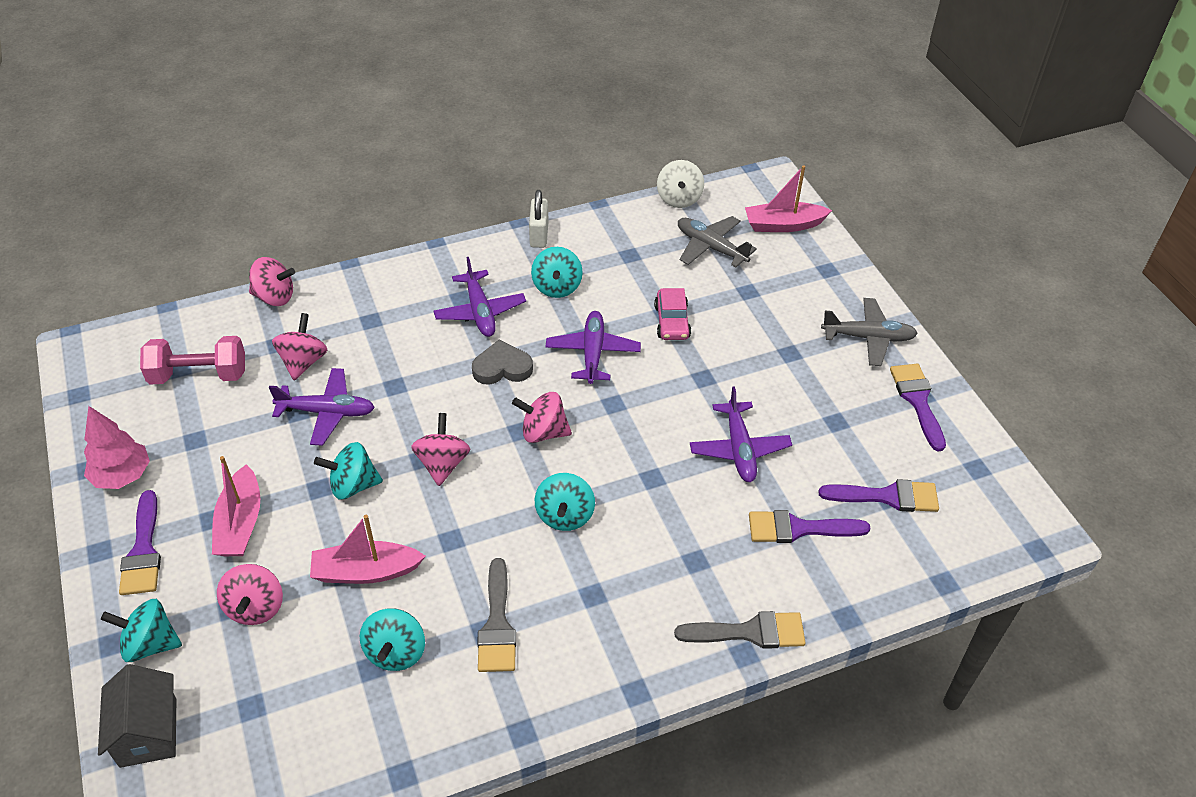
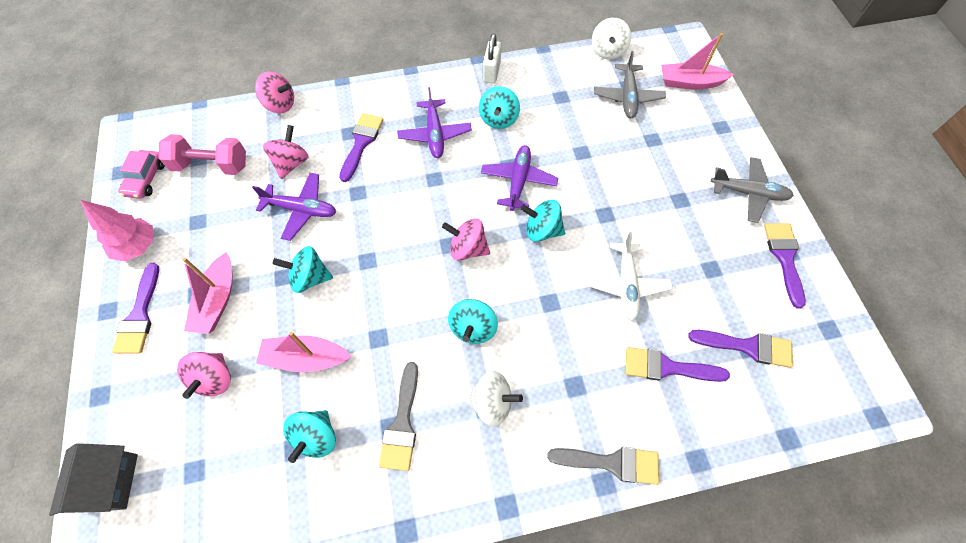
camera: 10 degrees right, 15 degrees up
turquoise spinning top [101,599,182,662] -> turquoise spinning top moved to [521,200,565,242]
pink spinning top [411,413,470,486] -> none
grey heart [472,339,533,385] -> none
pink car [654,288,691,340] -> pink car moved to [118,150,165,199]
grey plane [678,216,757,267] -> grey plane turned 135 degrees counterclockwise [594,51,666,118]
purple plane [690,386,792,482] -> white plane [586,232,673,320]
none -> purple brush [339,113,384,182]
none -> white spinning top [466,371,523,427]

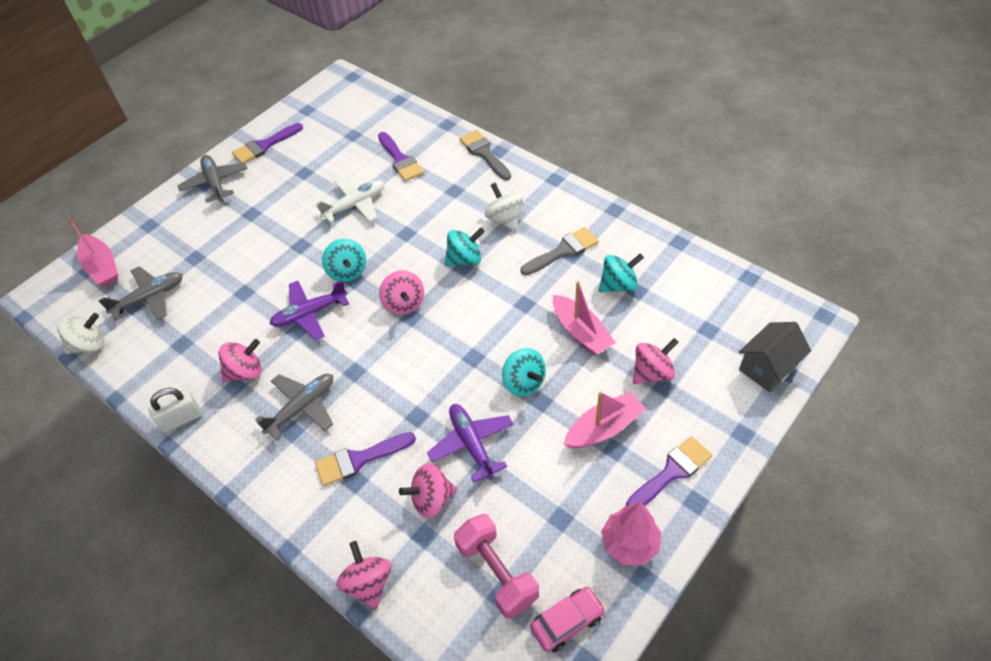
camera: 125 degrees left, 10 degrees down
purple plane [397,87,472,158] -> grey plane [255,374,333,441]
turquoise spinning top [479,86,520,129] -> pink spinning top [219,339,262,382]
purple brush [688,330,793,368] -> none

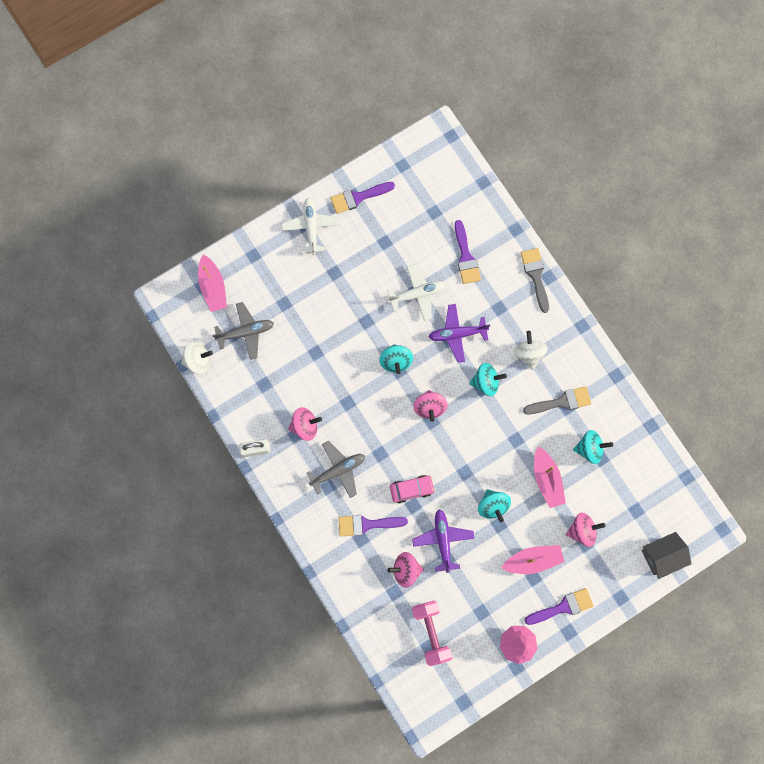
camera: 15 degrees right, 25 degrees up
grey plane [177,155,248,203] -> white plane [282,198,340,255]
purple plane [270,280,349,340] -> purple plane moved to [429,304,490,362]
pink spinning top [336,541,391,609] -> none
pink car [530,587,605,652] -> pink car moved to [390,475,435,503]

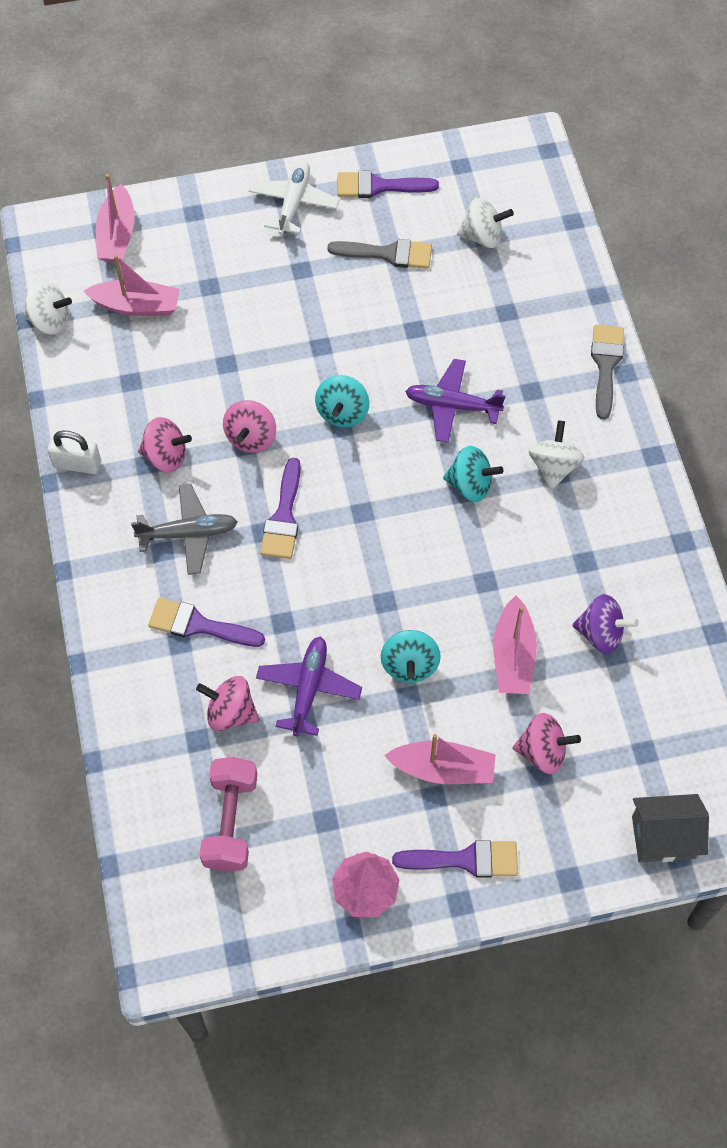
camera: 20 degrees right, 15 degrees down
grey plane [213,302,274,360] -> pink boat [83,254,180,316]
white plane [387,264,446,321] -> none
pink car [390,475,435,503] -> none
pink spinning top [413,390,448,422] -> pink spinning top moved to [223,400,276,453]
purple brush [455,220,481,284] -> purple brush moved to [260,458,301,559]
grey brush [523,386,591,414] -> grey brush moved to [327,239,432,269]
turquoise spinning top [573,430,613,464] -> purple spinning top [573,594,639,654]
none -> white spinning top [457,198,514,248]

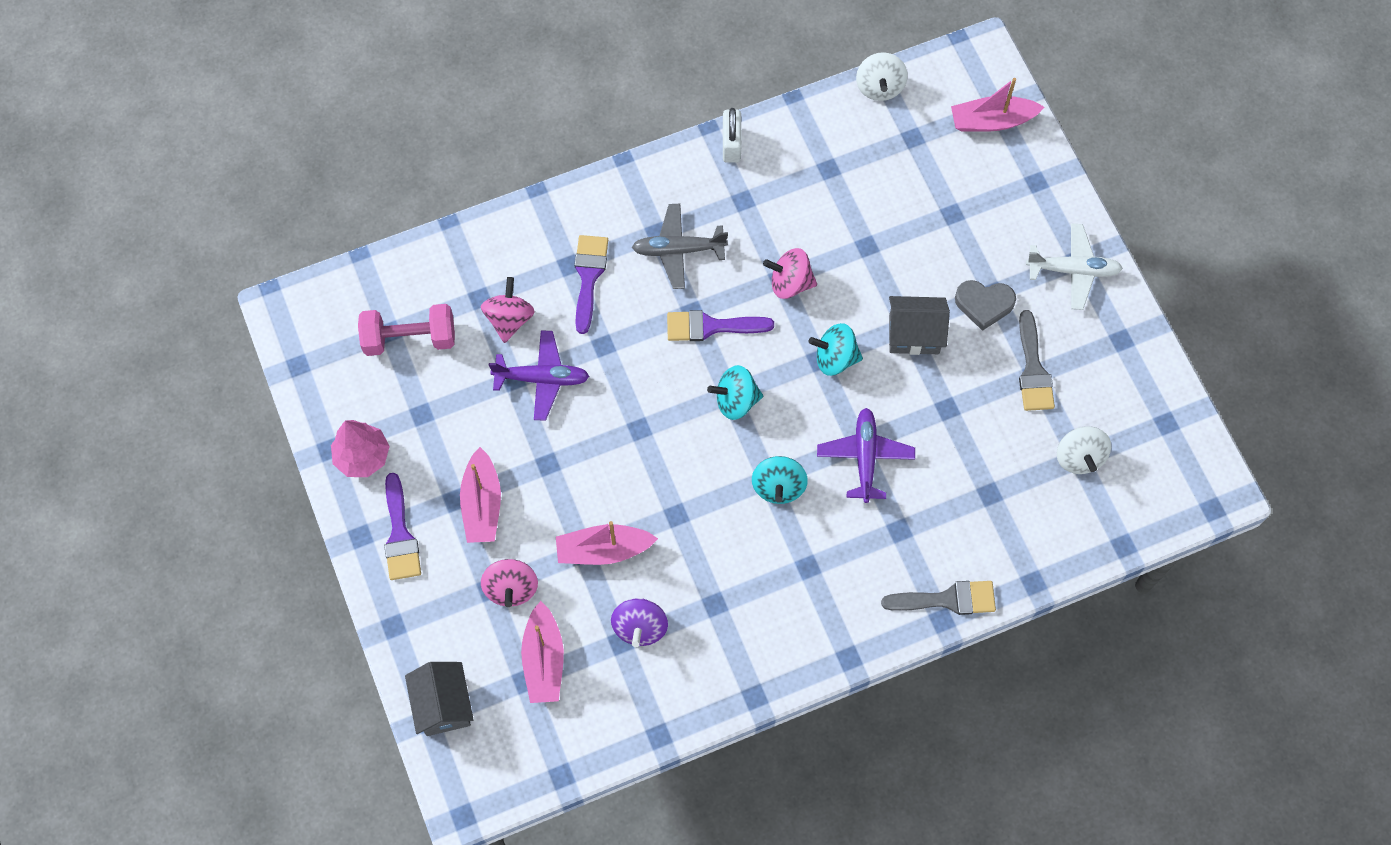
camera: 80 degrees right, 5 degrees up
pink boat [83,254,180,316] -> pink boat moved to [521,601,564,703]
grey plane [131,484,238,575] -> grey plane turned 105 degrees clockwise [632,204,728,289]
pink spinning top [138,417,192,472] -> none
purple brush [337,171,439,198] -> none
turquoise spinning top [381,630,441,683] -> turquoise spinning top moved to [707,365,763,420]
white spinning top [528,420,584,490] -> none
none -> grey house [889,296,950,355]
none -> grey heart [955,280,1016,331]

